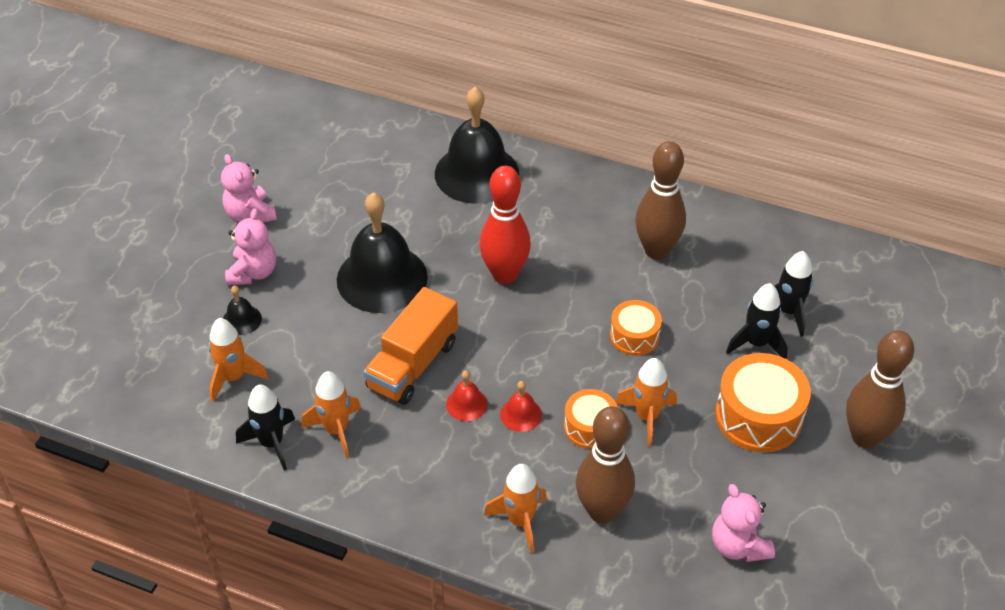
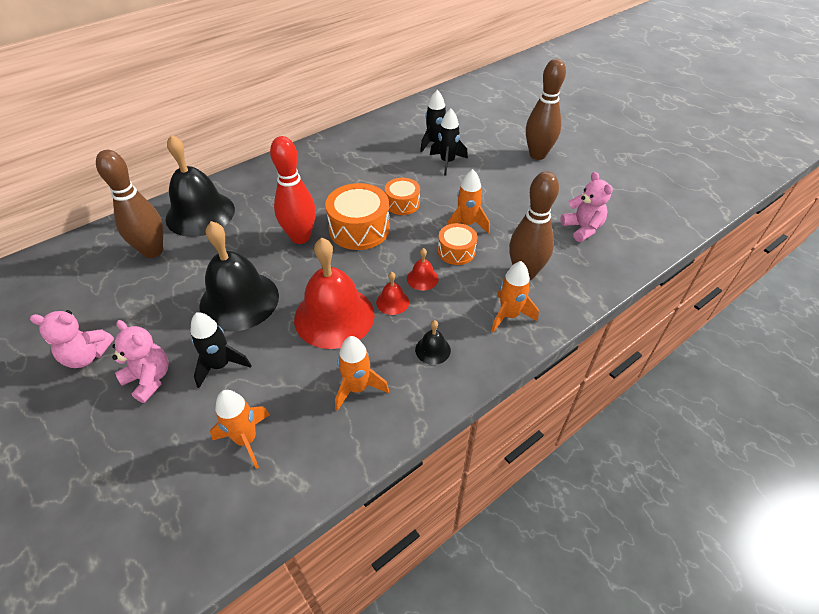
camera: 60 degrees left, 0 degrees up
black bell [223,286,262,335] -> black bell moved to [415,320,451,365]
black rocket [236,385,295,470] -> black rocket moved to [190,312,252,388]
orange truck [363,287,458,405] -> red bell [294,237,375,349]
brown bowling pin [635,141,686,260] -> brown bowling pin moved to [96,150,163,258]
pink teddy bear [712,484,775,562] -> pink teddy bear turned 120 degrees counterclockwise [560,172,613,242]
orange drum [715,353,811,452] -> orange drum moved to [325,183,390,250]

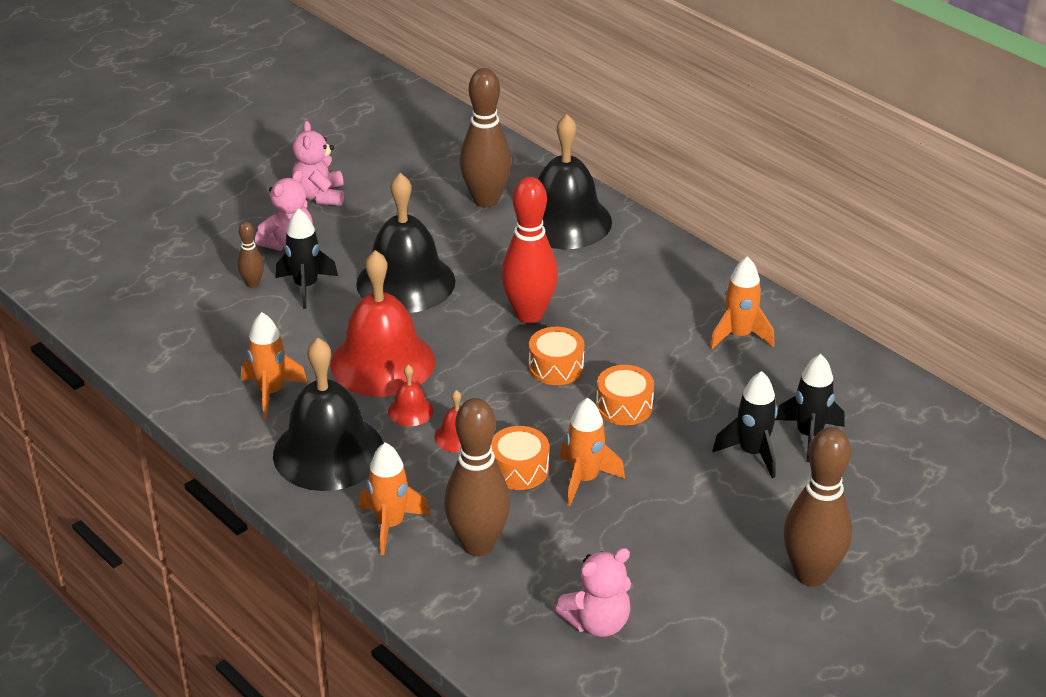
camera: 85 degrees right, 10 degrees down
orange rocket [210,390,270,469] -> orange rocket moved to [710,256,775,350]
orange drum [325,183,390,250] -> orange drum [529,327,584,385], size x0.60
black bell [415,320,451,365] -> black bell [273,338,383,491], size x2.37
none -> brown bowling pin [238,221,264,288]

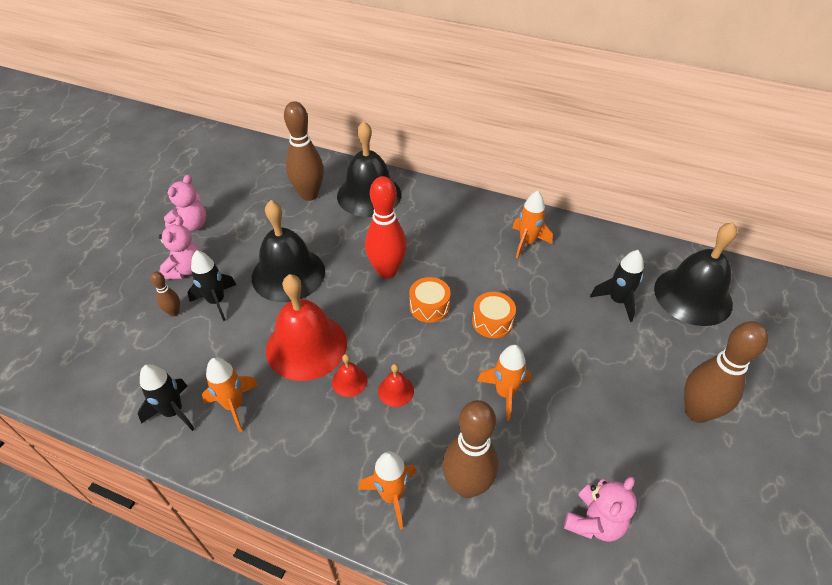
camera: 25 degrees left, 10 degrees up
black bell [273,338,383,491] -> black bell moved to [654,222,737,326]
pink teddy bear [292,121,344,206] -> pink teddy bear turned 120 degrees counterclockwise [164,175,206,231]
orange drum [491,426,549,490] -> none
black rocket [712,371,778,478] -> black rocket moved to [138,364,194,431]

